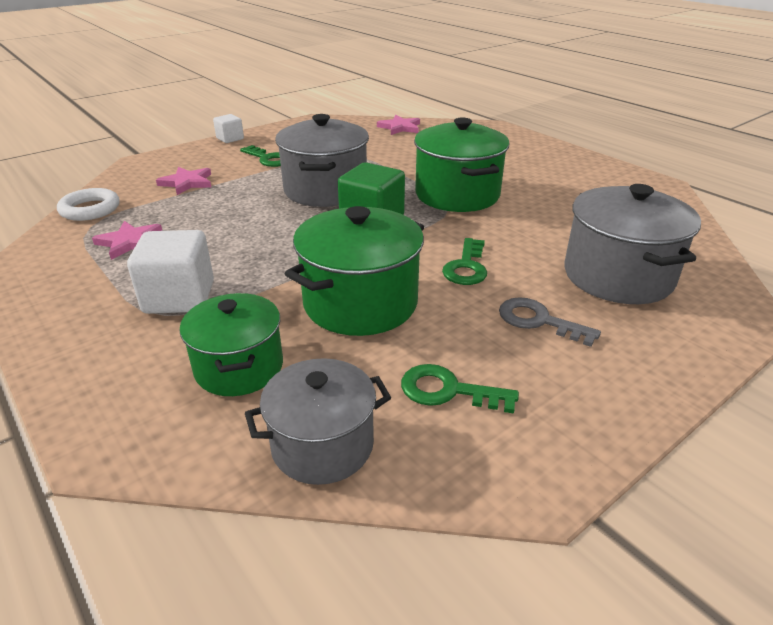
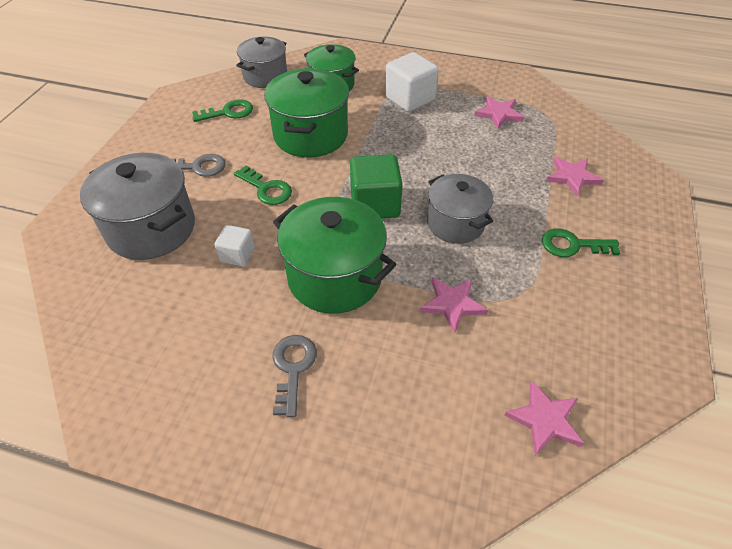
camera: 145 degrees right, 15 degrees up
white ring [57,188,120,221] -> none
white cube [213,114,244,143] -> white cube moved to [215,225,255,267]
grey pot [275,114,369,207] -> grey pot [427,174,493,244], size x0.67
green key [442,238,487,285] -> green key turned 150 degrees clockwise [234,165,292,205]
none -> grey key [272,335,317,417]
none -> pink star [420,277,488,334]

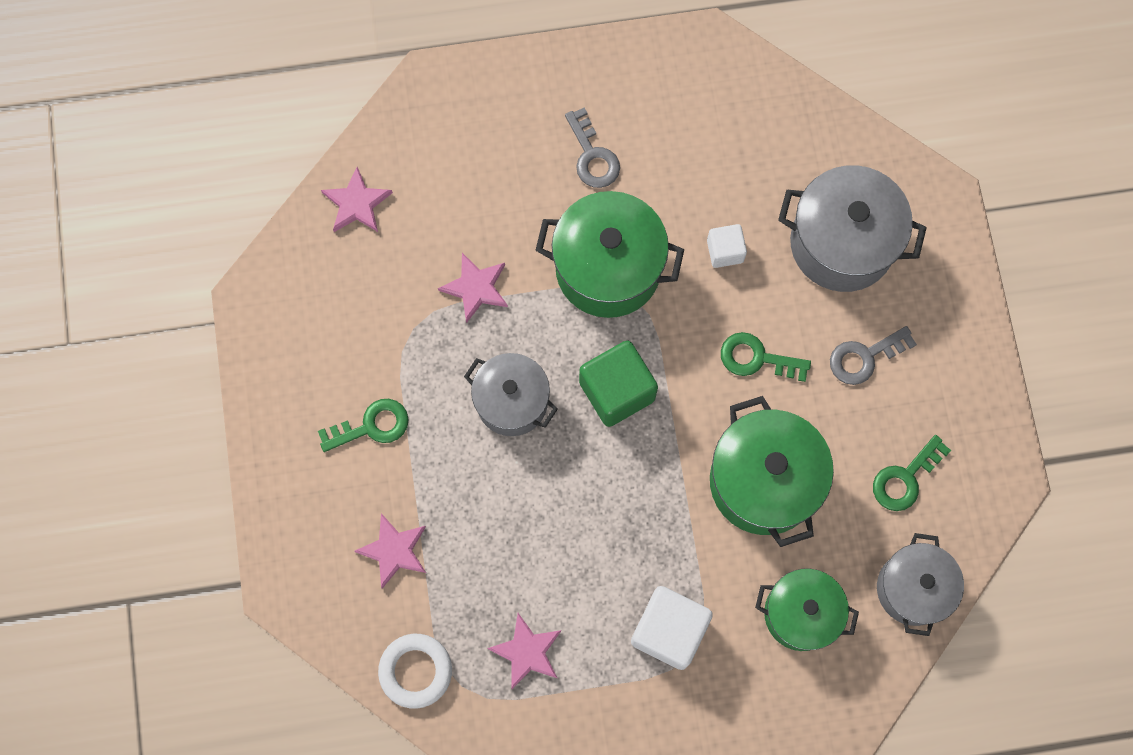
camera: 155 degrees right, 25 degrees up
none -> white ring [378,634,452,709]

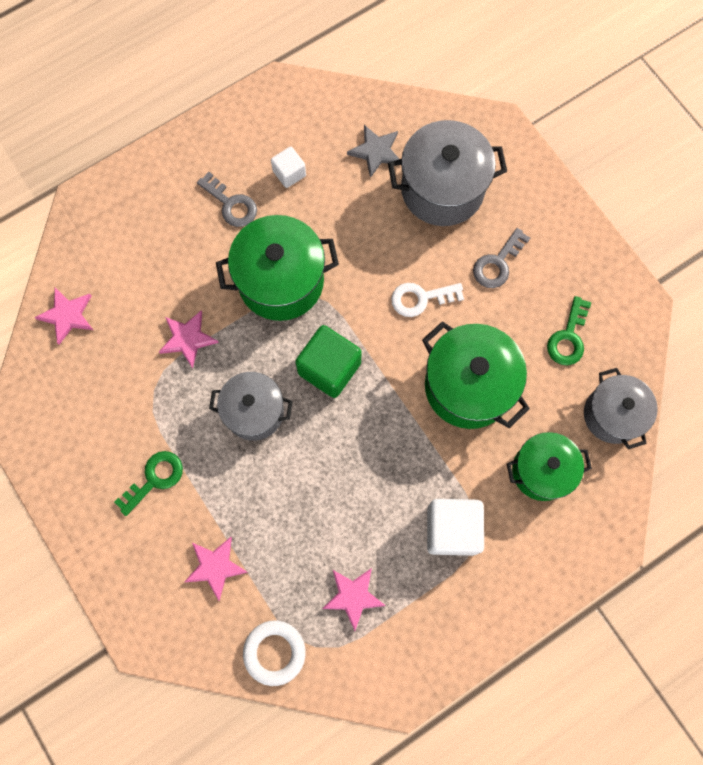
camera: 25 degrees left, 0 degrees up
white cube [707,224,747,268] -> white cube moved to [271,147,306,188]
green key [721,332,811,382] -> white key [391,283,464,317]
none -> grey star [347,125,399,178]

